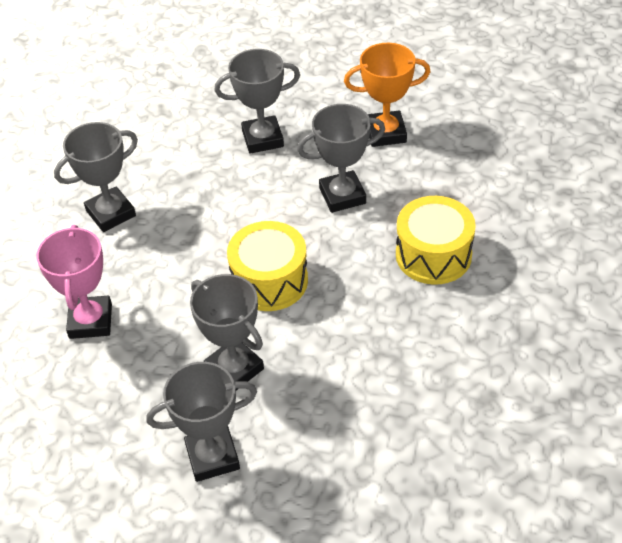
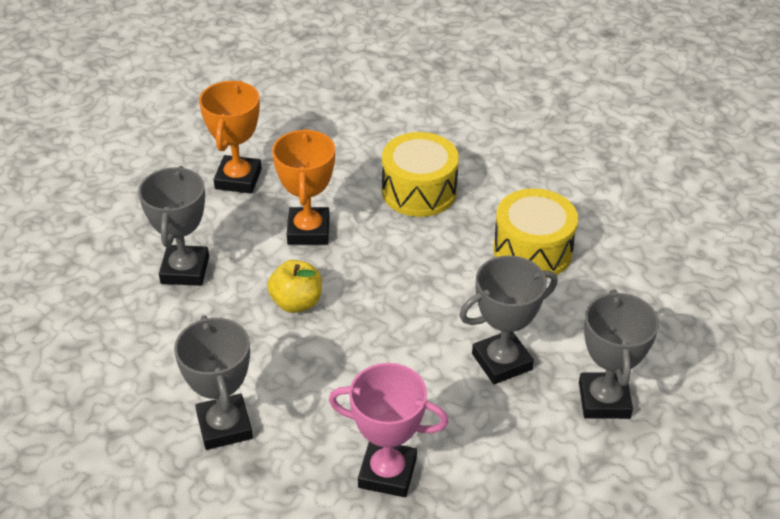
camera: 75 degrees left, 5 degrees down
yellow drum [227,221,308,311] -> yellow drum moved to [493,188,578,278]
grey trophy [297,104,385,213] -> orange trophy [272,129,335,244]
none -> yellow apple [267,260,322,313]

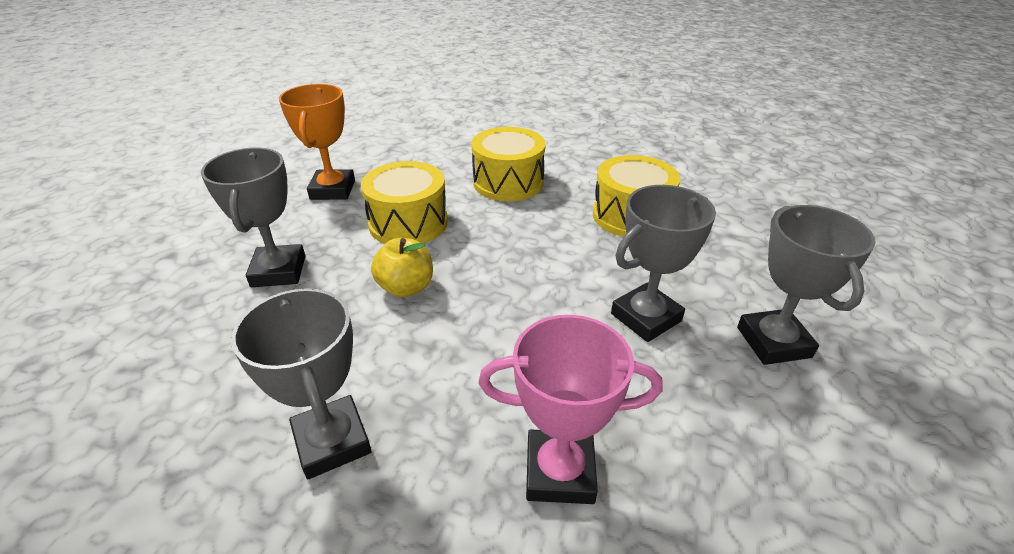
camera: 10 degrees left, 5 degrees down
orange trophy [272,129,335,244] -> yellow drum [361,161,448,244]

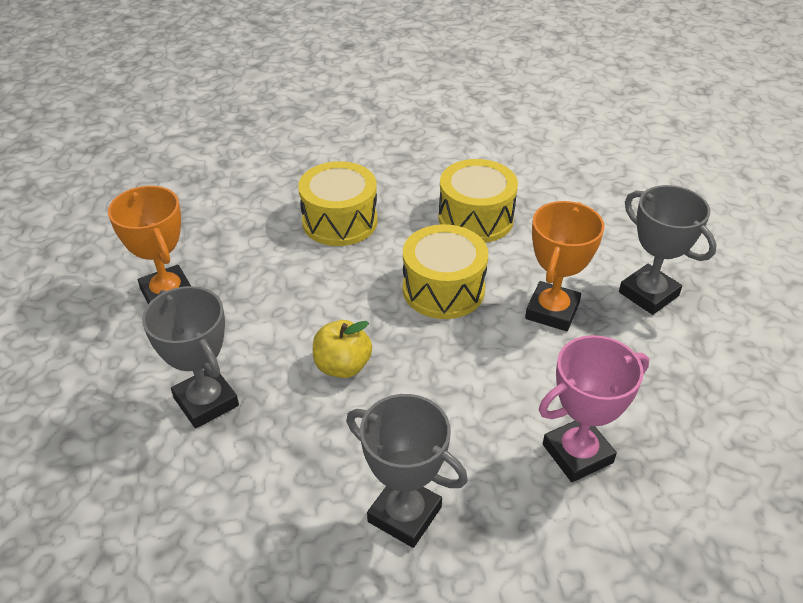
camera: 30 degrees left, 5 degrees up
yellow drum [361,161,448,244] -> yellow drum moved to [403,224,488,319]
grey trophy [611,185,716,342] -> orange trophy [525,201,605,331]

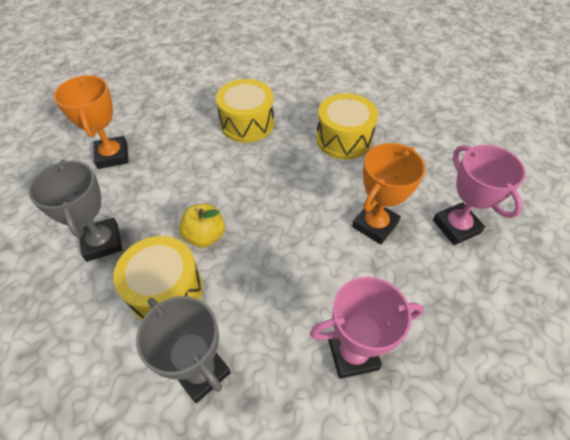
camera: 15 degrees right, 10 degrees up
yellow drum [403,224,488,319] -> yellow drum moved to [113,236,203,321]
grey trophy [619,185,717,315] -> pink trophy [433,145,526,245]

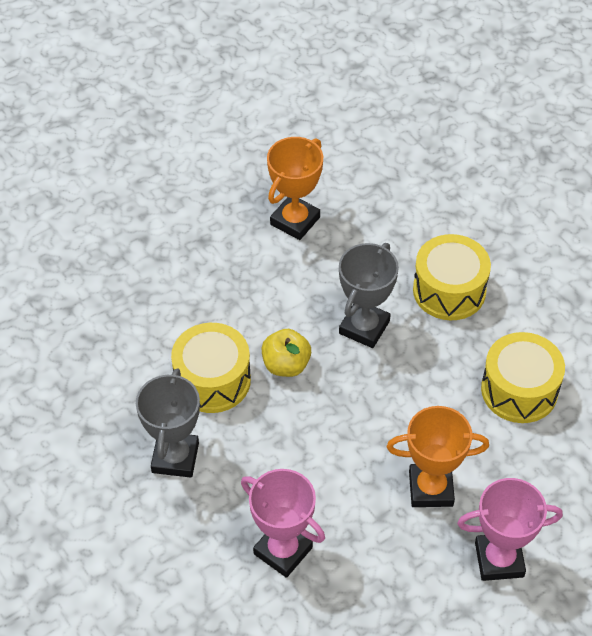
camera: 50 degrees right, 0 degrees up
grey trophy [28,160,123,262] -> grey trophy moved to [339,243,399,348]
pink trophy [433,145,526,245] -> pink trophy turned 60 degrees clockwise [457,478,563,581]

